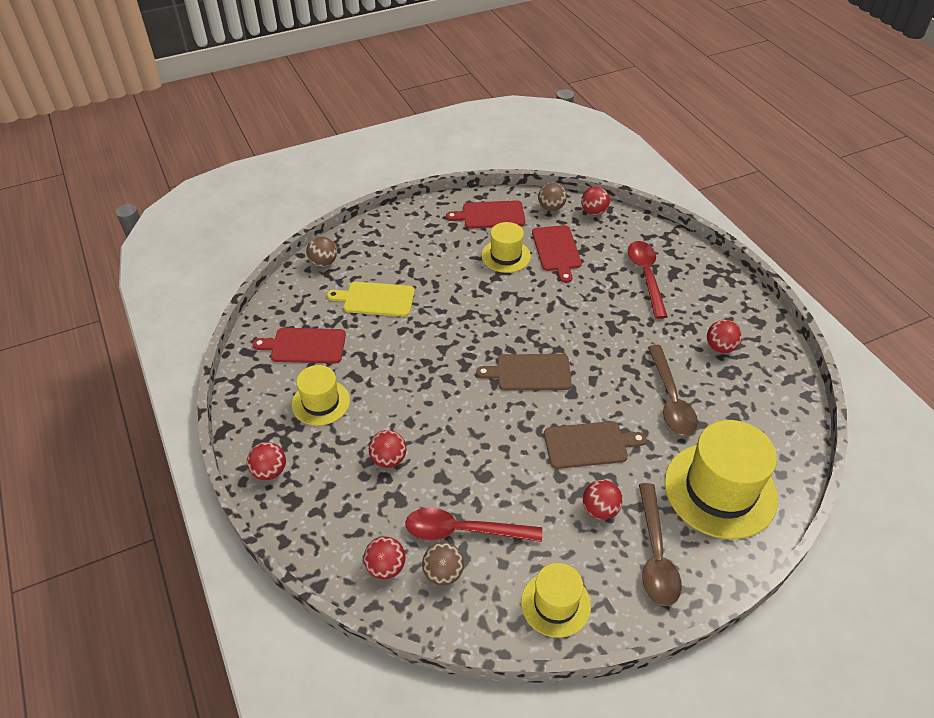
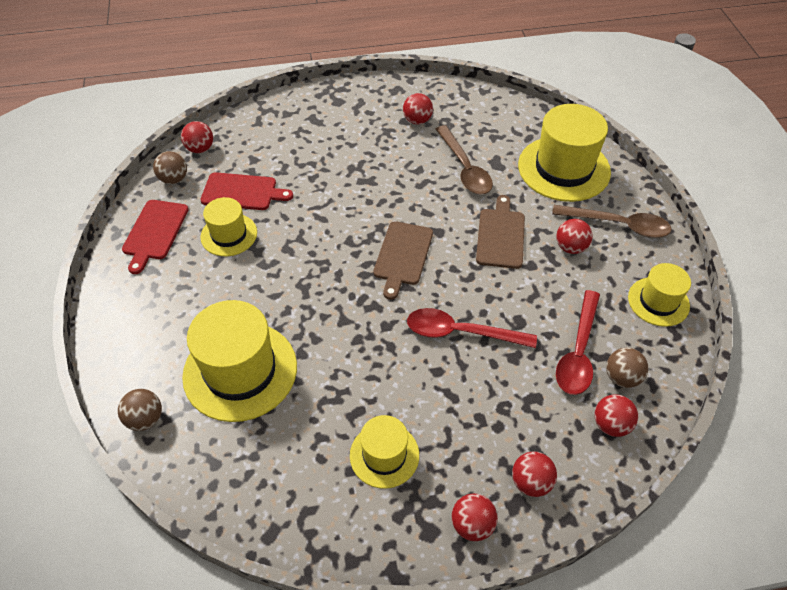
camera: 75 degrees left, 5 degrees up
red cutting board [252,328,346,363] -> none
yellow cutting board [327,282,415,317] -> yellow hat [182,300,297,422]
red ball [369,430,407,468] -> red ball moved to [512,452,557,497]
red spoon [628,241,668,319] -> red spoon moved to [407,308,537,348]
brown spoon [648,345,698,436] -> brown spoon turned 60 degrees clockwise [436,125,493,195]

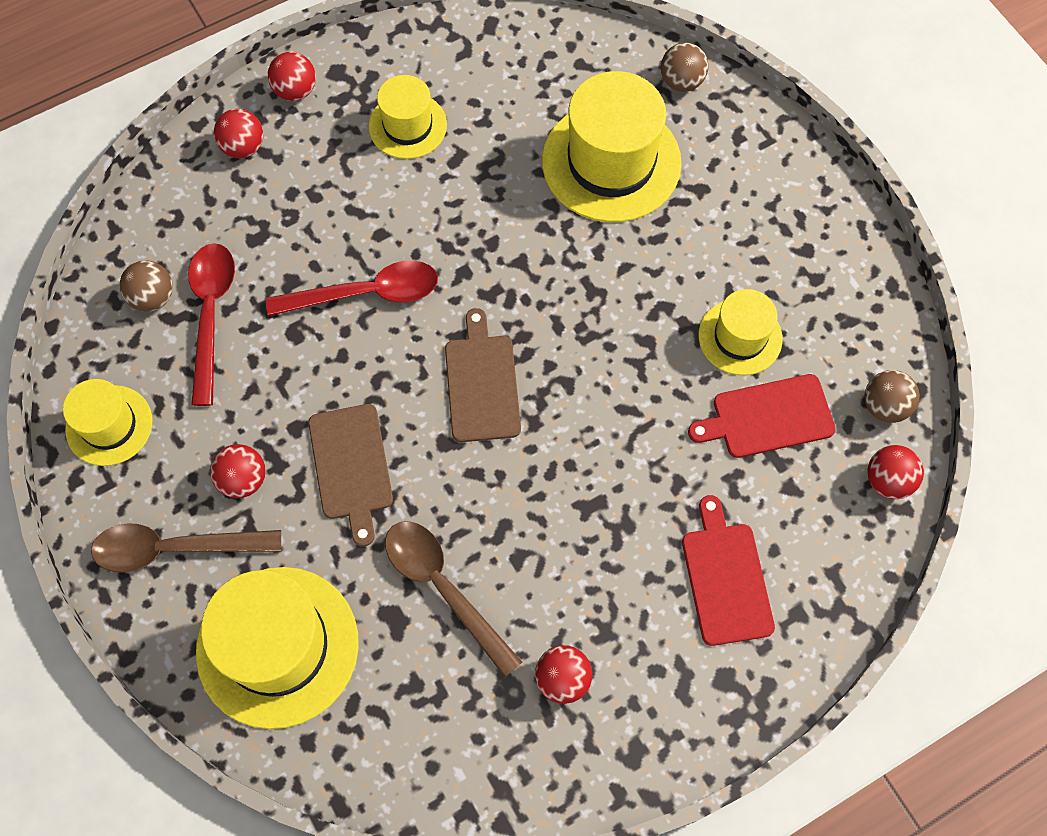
camera: 160 degrees right, 15 degrees up
red cutting board [122,200,189,274] -> red cutting board moved to [682,495,775,646]
red ball [594,394,638,437] -> none

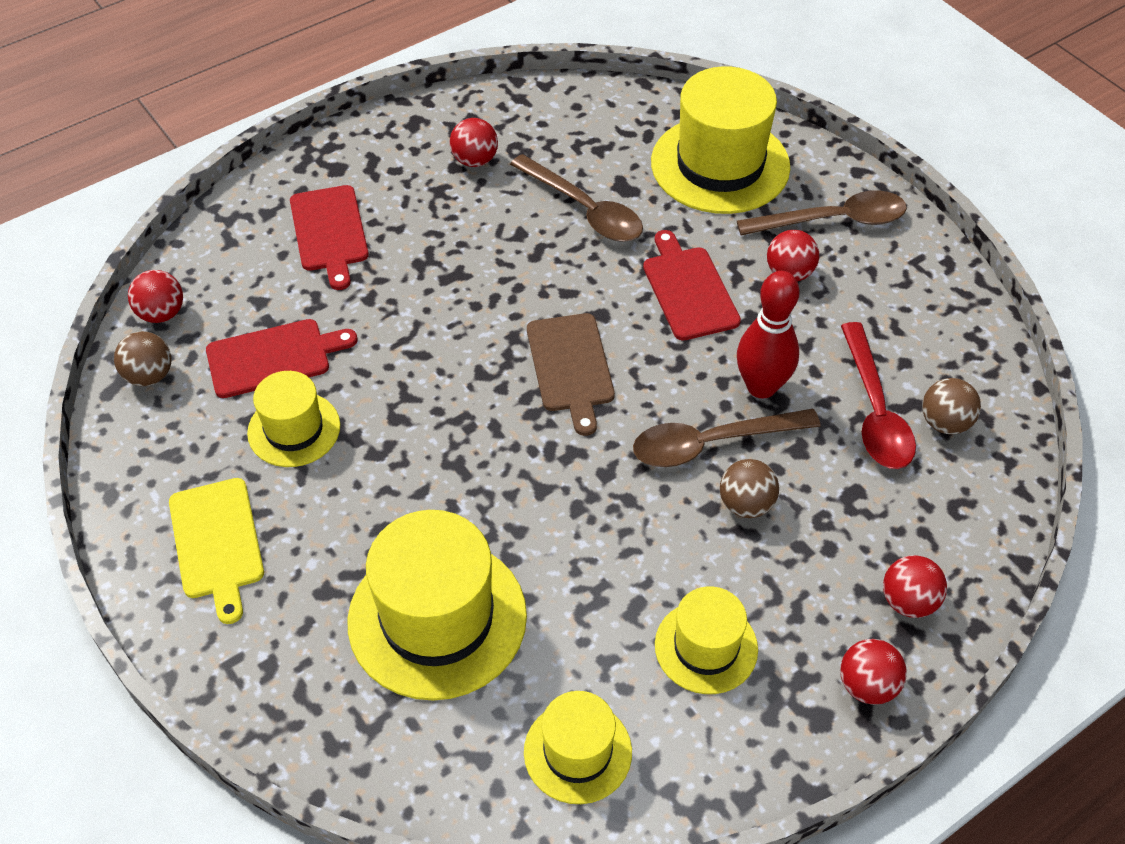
camera: 175 degrees right, 15 degrees down
yellow hat [63,379,152,466] -> yellow hat moved to [524,691,632,804]
red spoon [266,260,438,316] -> brown spoon [633,409,821,467]
brown cutting board [308,404,393,547] -> red cutting board [643,230,741,341]
brown ball [661,42,708,92] -> brown ball moved to [720,459,779,518]
none -> yellow cutting board [169,478,264,624]
none -> red bowling pin [737,271,799,399]

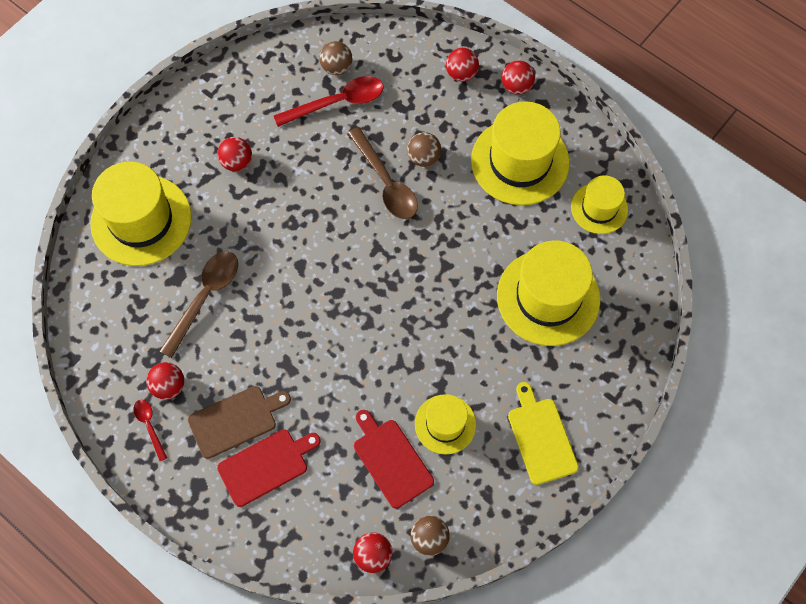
camera: 105 degrees left, 15 degrees up
yellow cutting board [169,478,264,624] -> yellow cutting board turned 75 degrees counterclockwise [508,382,579,485]
brown cutting board [527,313,615,436] -> brown cutting board moved to [188,386,291,459]
red cutting board [643,230,741,341] -> none
yellow hat [655,586,758,694] -> yellow hat [471,101,570,205], size x1.76
brown spoon [737,190,907,235] -> none
red bowling pin [737,271,799,399] -> none
none -> red spoon [134,400,167,461]

